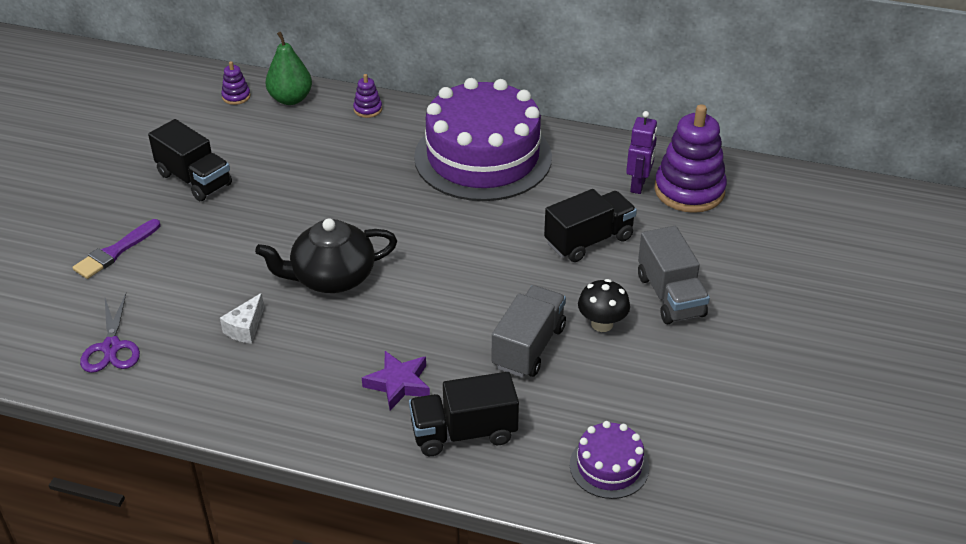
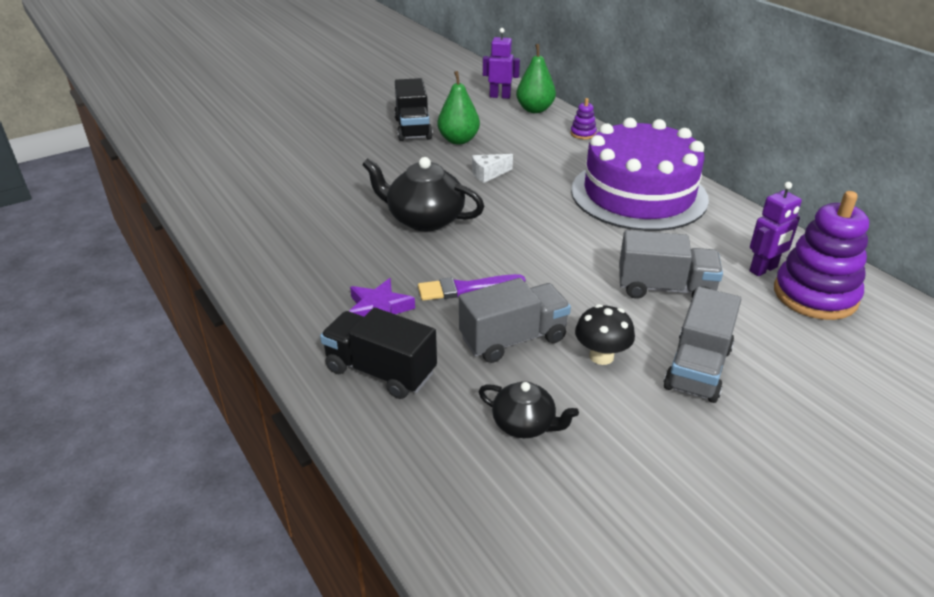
camera: 40 degrees right, 5 degrees down
purple brush [72,219,161,279] -> purple brush moved to [418,274,525,301]
purple scissors [80,294,140,373] -> none
white cheese [220,293,264,344] -> white cheese moved to [472,154,513,183]
purple stacking toy [221,61,251,105] -> purple robot [483,28,520,99]
black truck [544,189,637,262] -> grey truck [619,230,723,299]
purple cake [570,421,649,499] -> none
none -> green pear [438,71,480,144]
none -> black teapot [478,381,579,438]

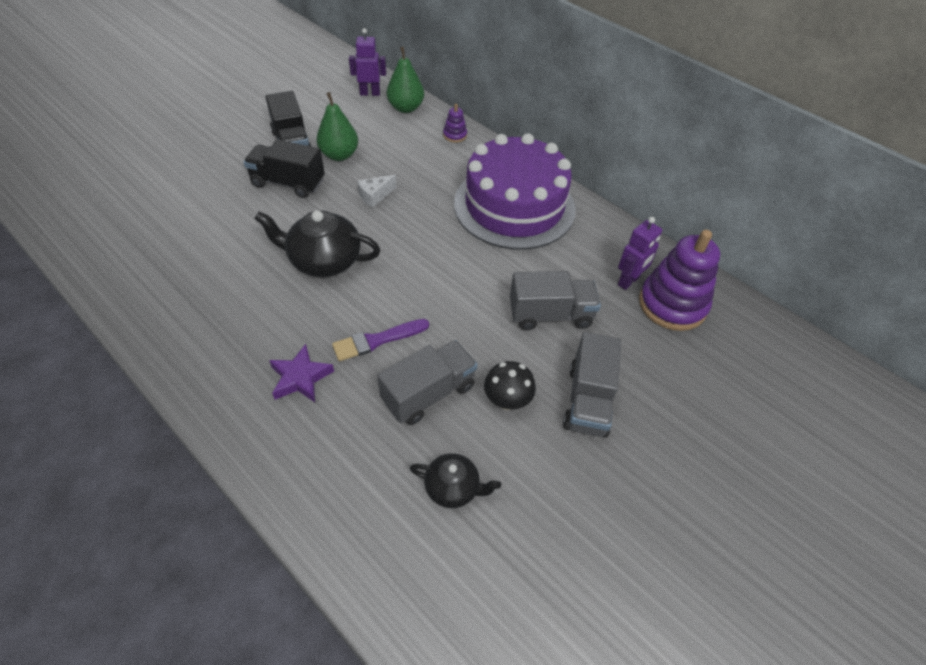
camera: 15 degrees left, 15 degrees up
black truck [320,307,437,399] -> black truck moved to [244,139,325,198]

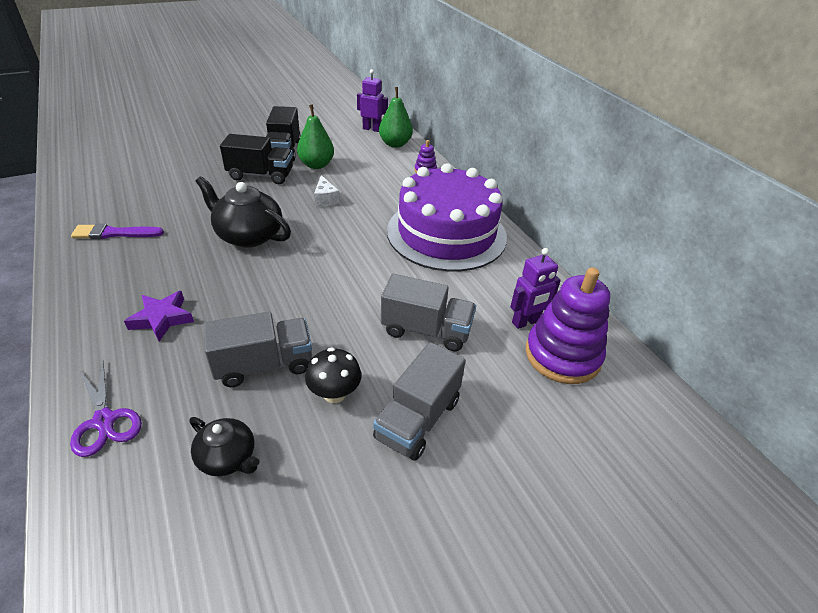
camera: 20 degrees right, 10 degrees down
black truck [244,139,325,198] -> black truck turned 150 degrees clockwise [220,134,293,184]
purple brush [332,319,429,361] -> purple brush moved to [71,223,164,239]
white cheese [357,175,396,208] -> white cheese turned 90 degrees counterclockwise [314,175,340,207]
none -> purple scissors [70,361,142,457]

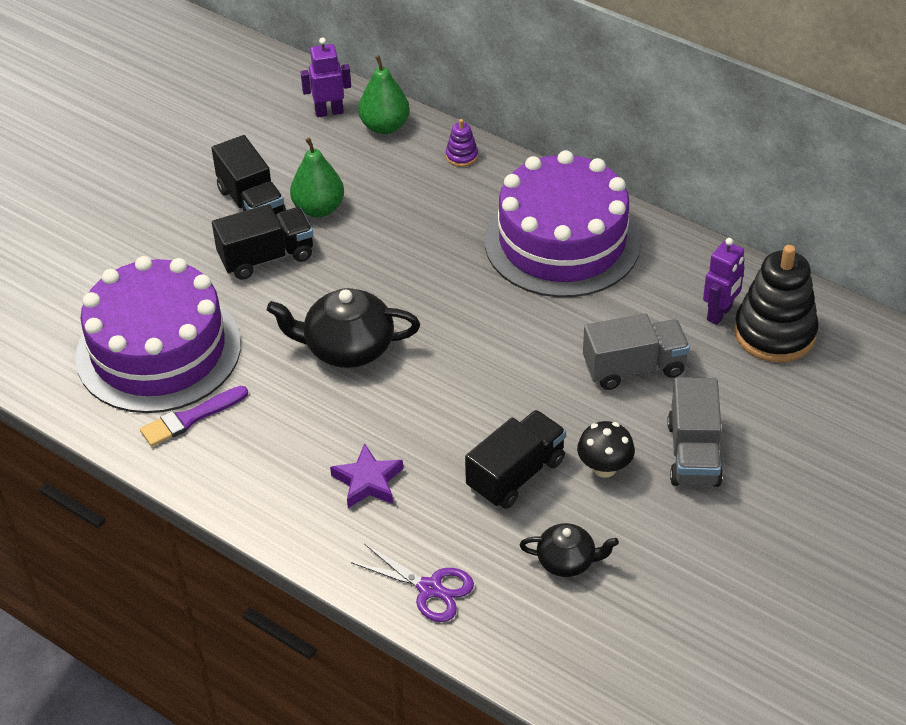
camera: 25 degrees left, 5 degrees up
grey truck [204,311,312,387] -> black truck [465,410,566,509]
white cheese [314,175,340,207] -> none
purple stacking toy [526,267,610,384] -> black stacking toy [734,245,819,362]
none -> purple cake [75,256,241,413]

